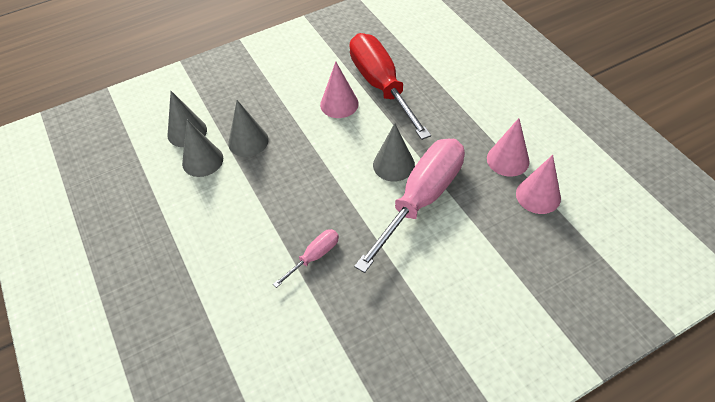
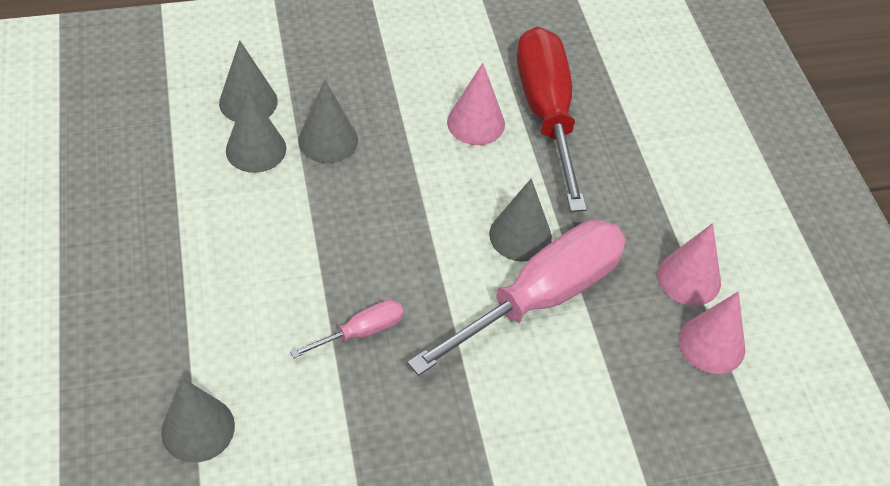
camera: 10 degrees right, 0 degrees up
none -> grey cone [161,378,235,463]

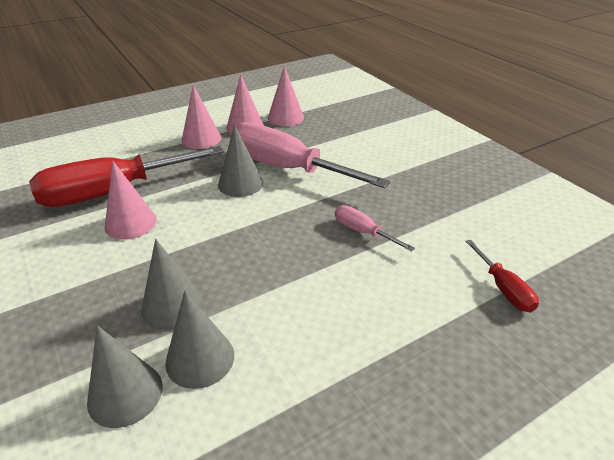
camera: 105 degrees left, 15 degrees down
grey cone [161,378,235,463] -> red screwdriver [465,240,539,313]
none -> pink cone [181,85,221,149]

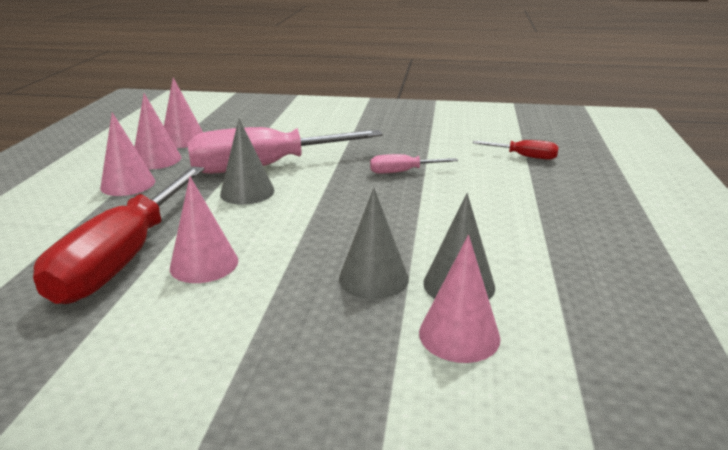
camera: 50 degrees left, 10 degrees down
grey cone [87,325,163,428] -> pink cone [419,235,500,363]

